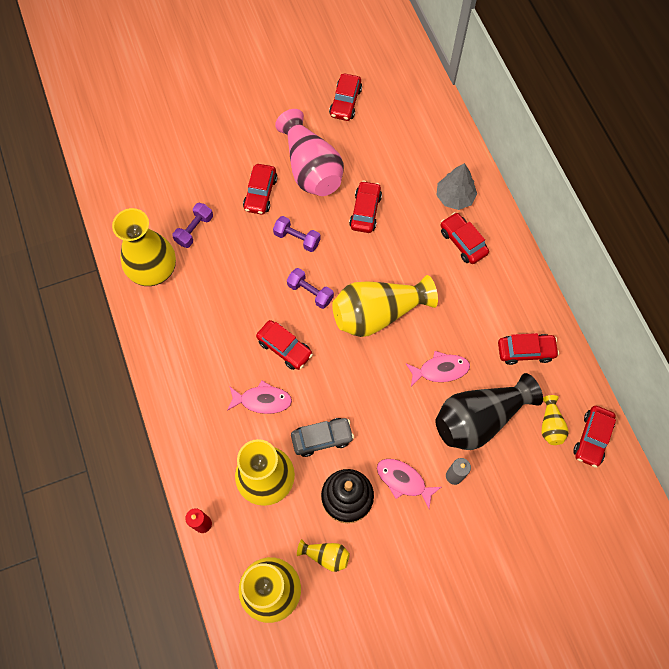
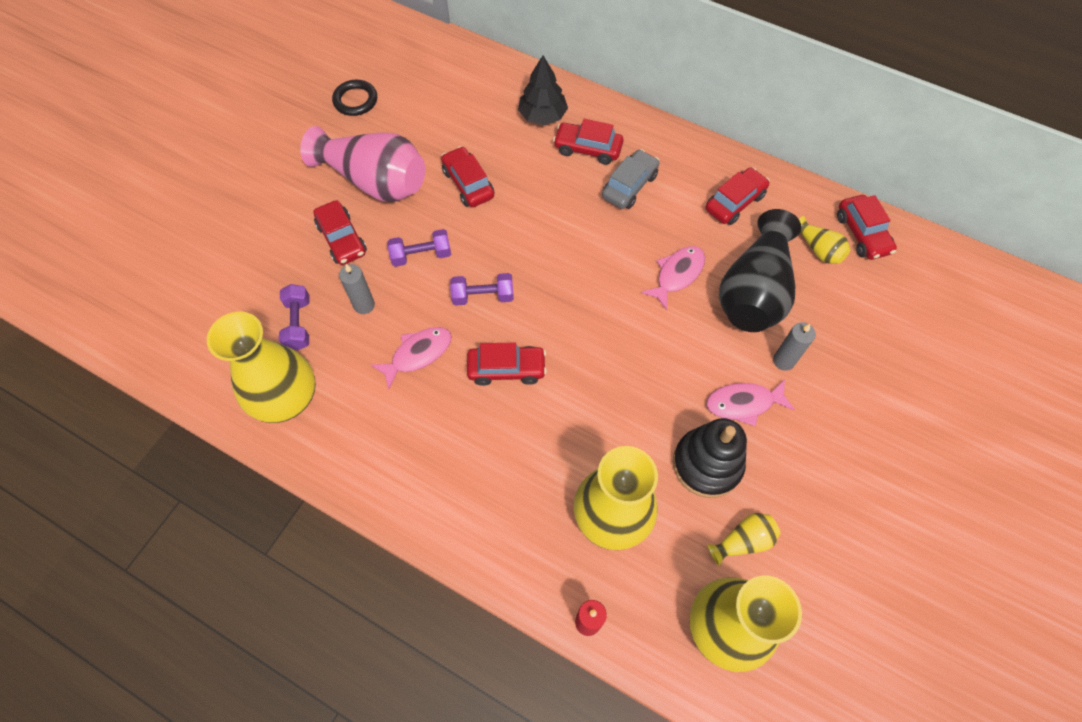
camera: 40 degrees left, 5 degrees down
pink fish [227,380,292,414] -> pink fish moved to [371,327,452,390]
grey car [291,418,354,457] -> grey car moved to [602,149,659,209]
red car [329,74,362,121] -> black ring [332,80,377,116]
yellow vase [332,275,438,337] -> none
grey tree [436,163,477,210] -> black tree [518,55,568,125]
none -> grey candle [339,264,375,314]

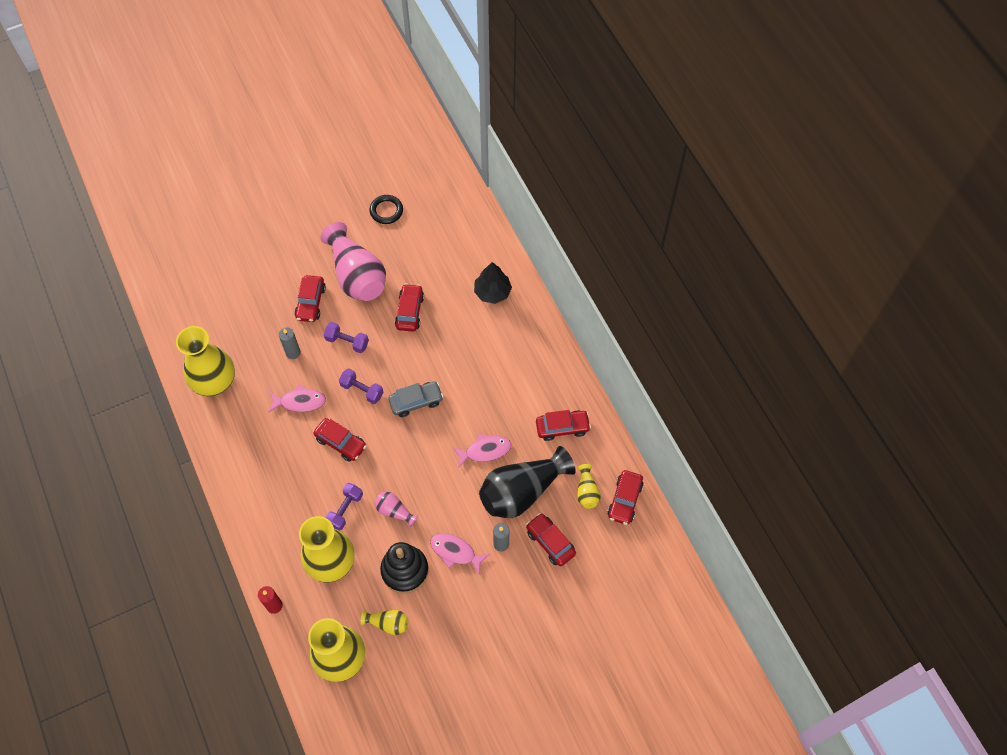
camera: 35 degrees right, 0 degrees up
purple dumbbell [279,284,309,350] -> purple dumbbell moved to [325,483,363,530]
red car [553,119,624,165] -> red car moved to [526,513,576,566]
grey car [602,149,659,209] -> grey car moved to [388,381,443,417]
none -> pink vase [374,492,418,527]

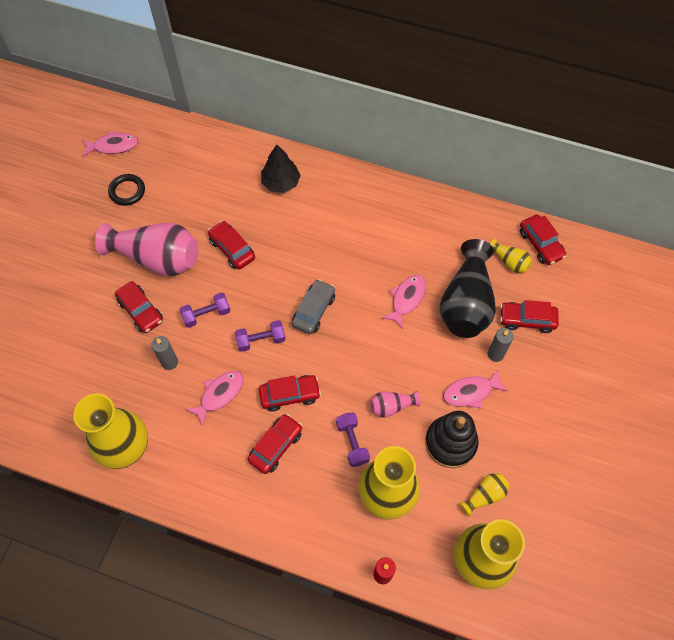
camera: 45 degrees left, 0 degrees up
red car [536,410,591,441] -> red car moved to [248,413,302,474]
none -> pink fish [83,130,138,157]

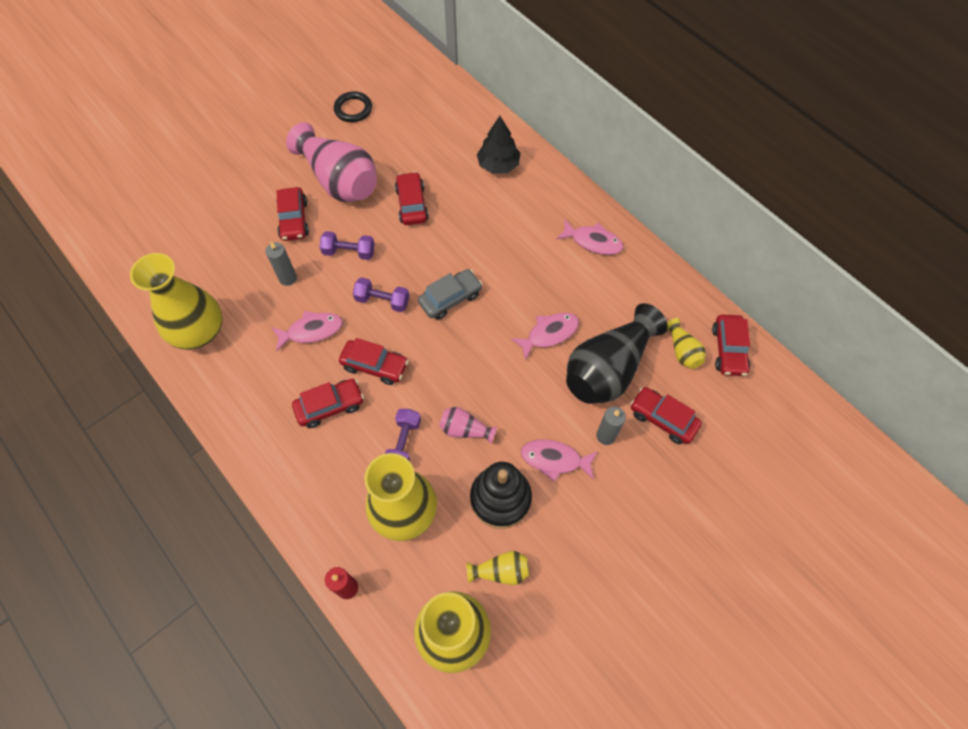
camera: 30 degrees right, 0 degrees up
pink fish [83,130,138,157] -> pink fish moved to [556,219,623,255]

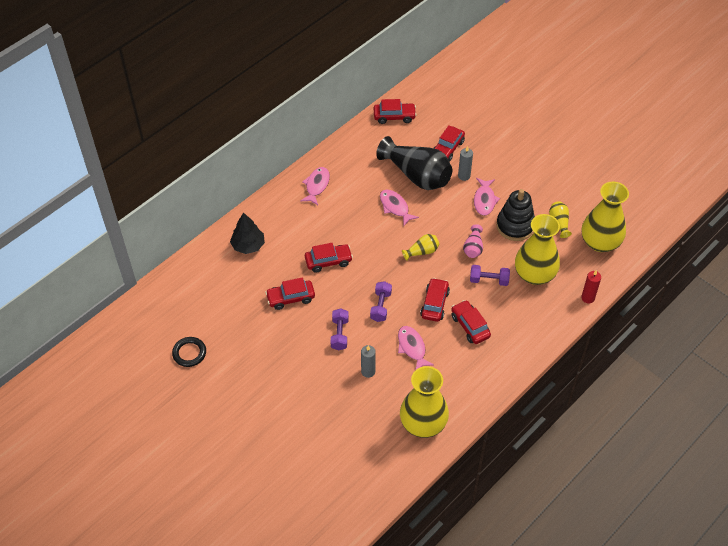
camera: 95 degrees left, 10 degrees down
red car [276,187,309,241] -> red car moved to [305,243,353,273]
pink vase [286,122,377,202] -> none
grey car [418,269,482,320] -> none
yellow vase [667,318,706,369] -> yellow vase moved to [402,234,439,261]

